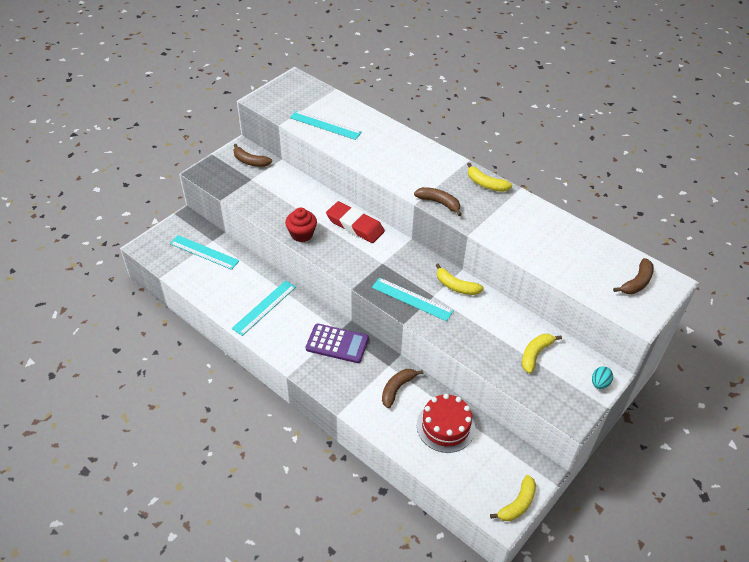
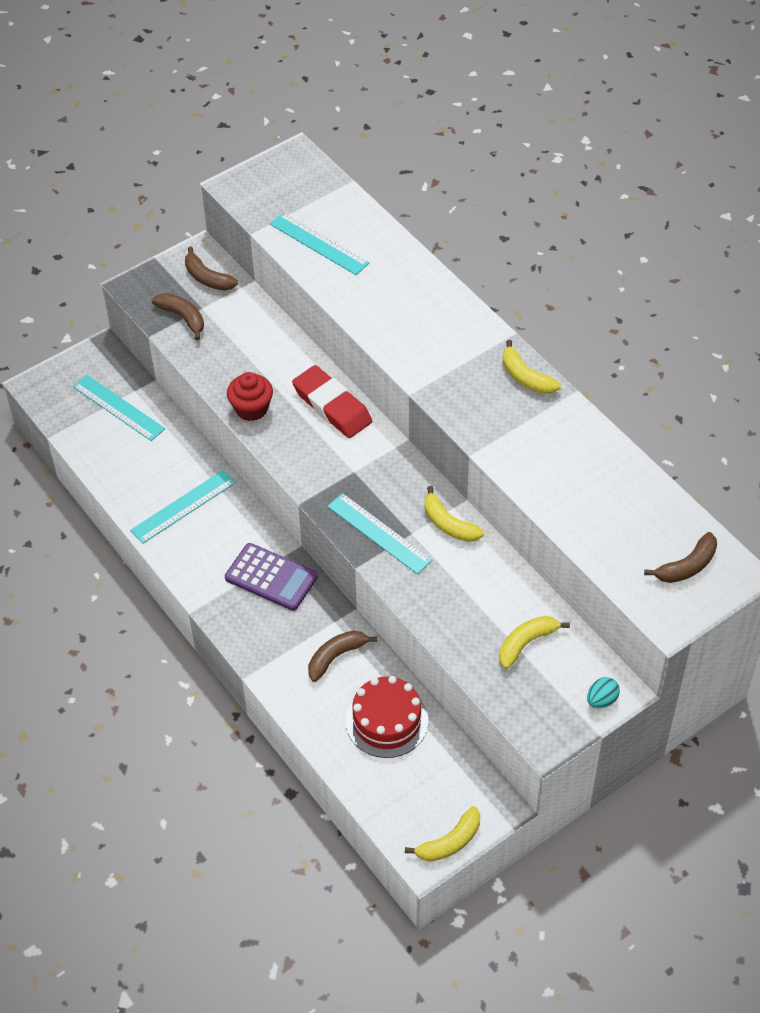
camera: 15 degrees right, 5 degrees up
brown banana [414,187,462,216] -> brown banana moved to [152,293,204,340]

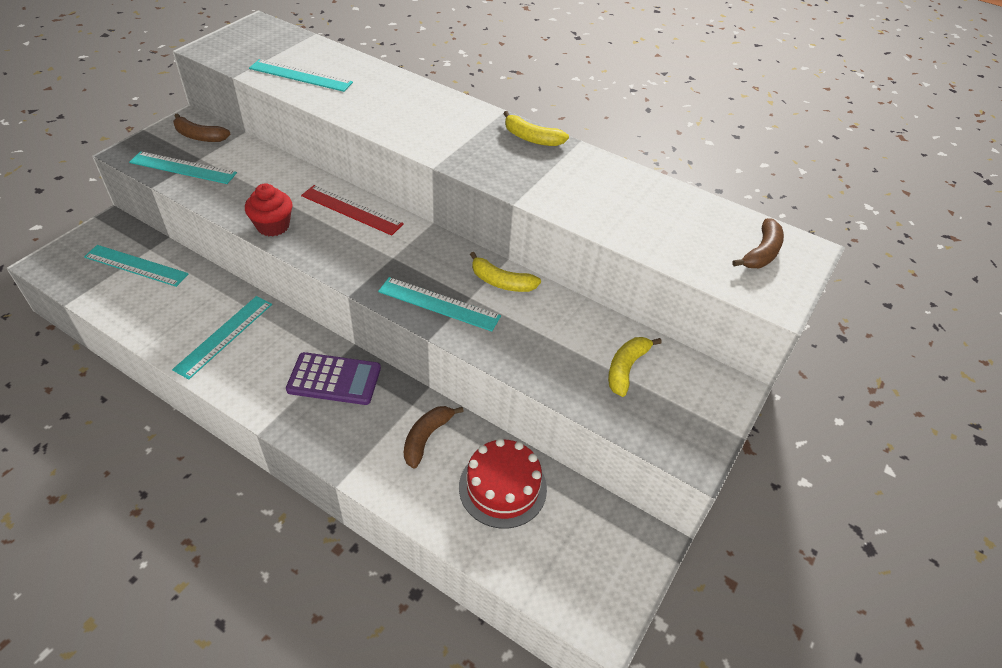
camera: 25 degrees left, 5 degrees down
brown banana [152,293,204,340] -> turquoise ruler [129,151,237,184]
red eraser [292,365,372,438] -> red ruler [301,185,404,236]
yellow banana [405,806,480,861] -> none
turquoise egg [587,677,620,708] -> none

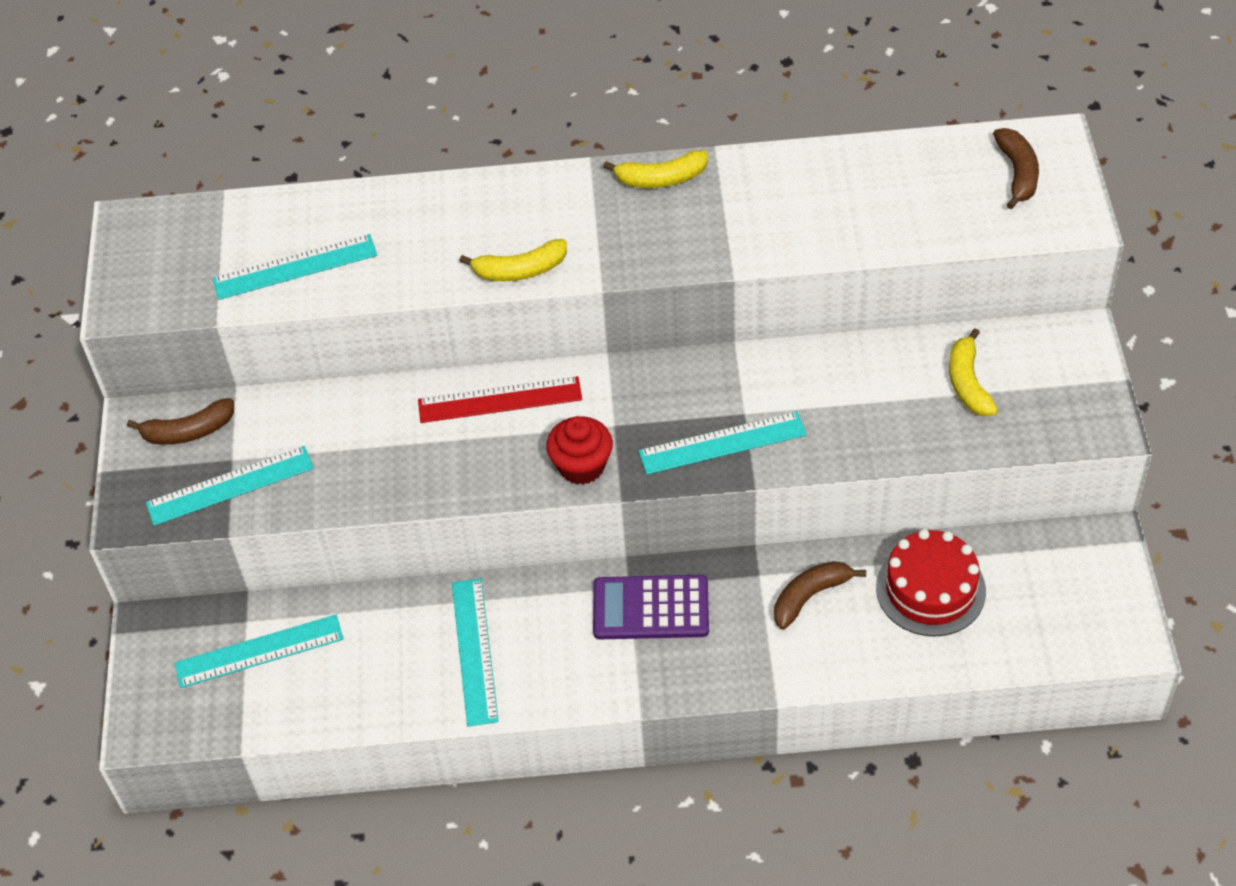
camera: 30 degrees left, 5 degrees up
red cupcake [245,183,293,236] -> red cupcake moved to [546,416,613,485]
purple calculator [286,352,381,405] -> purple calculator turned 150 degrees counterclockwise [593,575,709,639]
brown banana [404,406,464,469] -> brown banana turned 60 degrees clockwise [774,561,866,630]
yellow banana [470,252,541,292] -> yellow banana moved to [460,239,567,281]

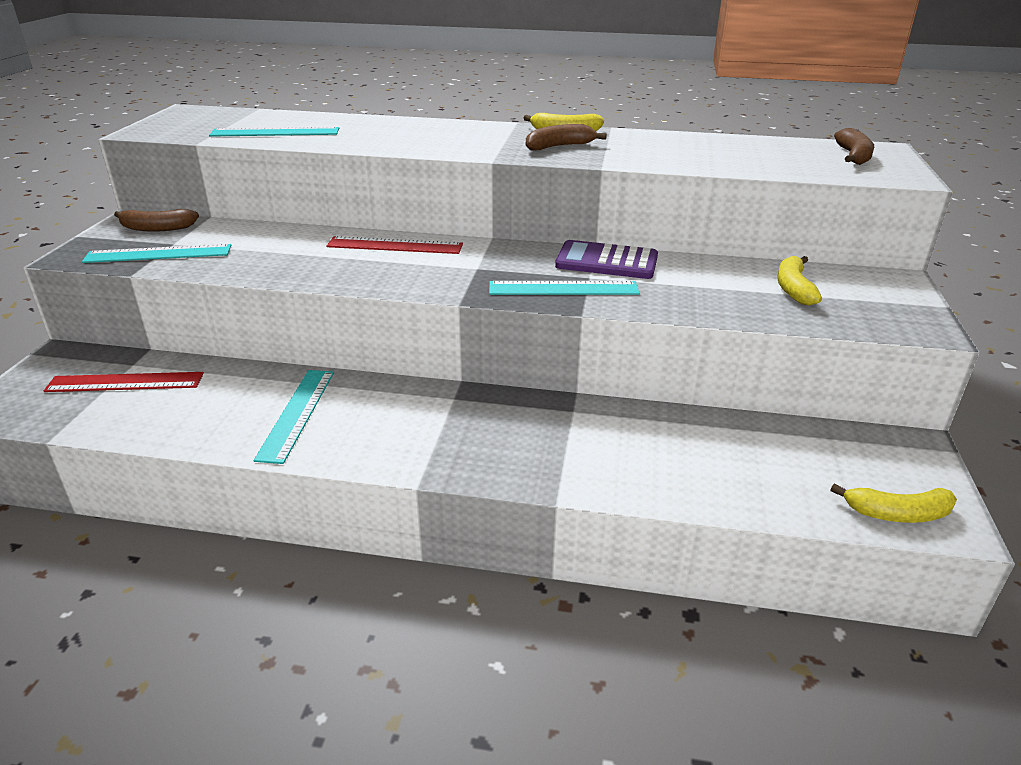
camera: 10 degrees right, 20 degrees down
turquoise ruler [175,615,343,688] -> red ruler [44,372,204,392]
yellow banana [460,239,567,281] -> yellow banana moved to [830,484,957,523]
red cupcake [546,416,613,485] -> none
purple calculator [593,575,709,639] -> purple calculator moved to [555,240,658,279]
brown banana [774,561,866,630] -> brown banana moved to [526,124,607,151]
red cake [876,529,986,637] -> none

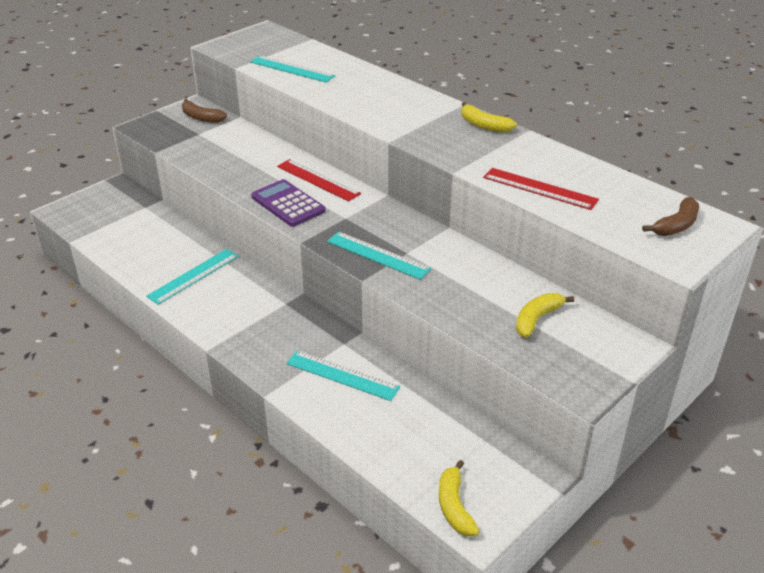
camera: 35 degrees right, 5 degrees up
red ruler [44,372,204,392] -> red ruler moved to [483,168,599,210]
turquoise ruler [82,244,231,263] -> turquoise ruler moved to [286,350,400,401]
brown banana [526,124,607,151] -> none
purple calculator [555,240,658,279] -> purple calculator moved to [251,179,326,227]
yellow banana [830,484,957,523] -> yellow banana turned 45 degrees clockwise [439,460,479,536]

